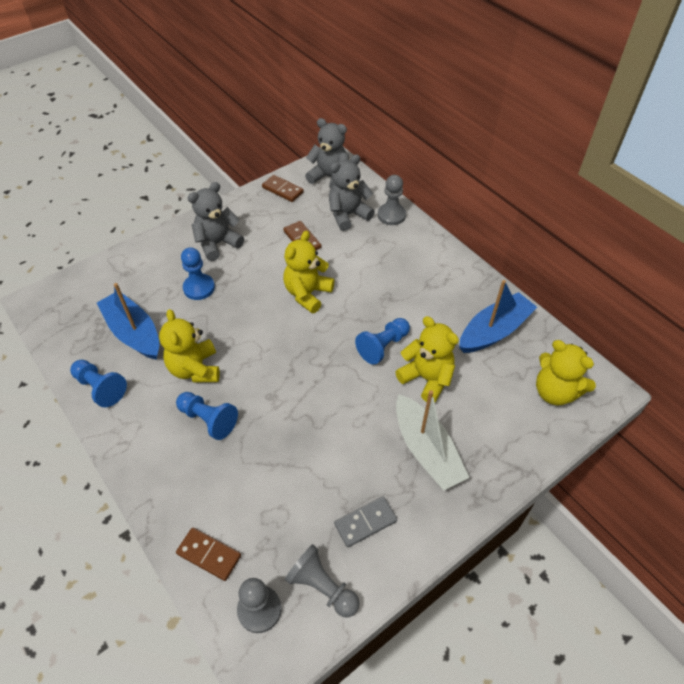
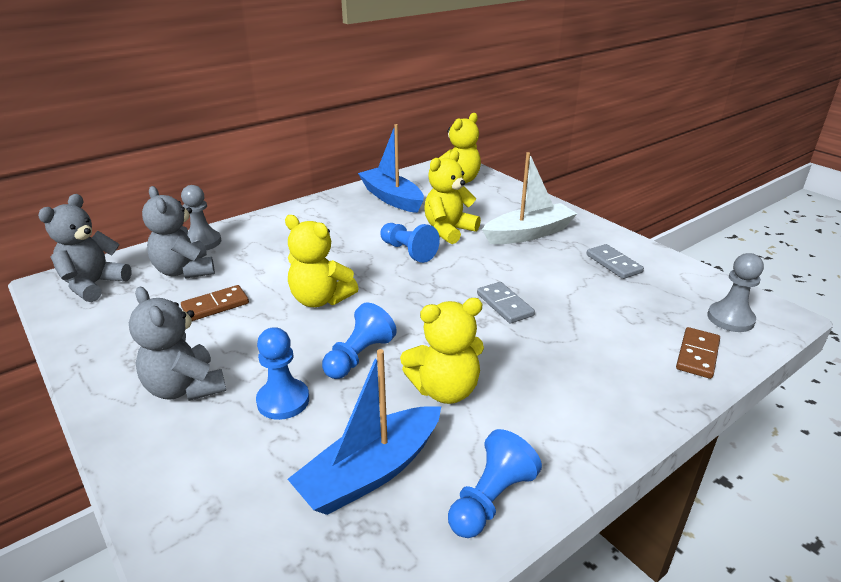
camera: 90 degrees left, 20 degrees down
blue pawn [176,392,238,440] -> blue pawn moved to [322,303,397,379]
brown domino [262,175,304,202] -> none
grey pawn [285,544,360,617] -> none
none -> grey domino [477,282,535,324]

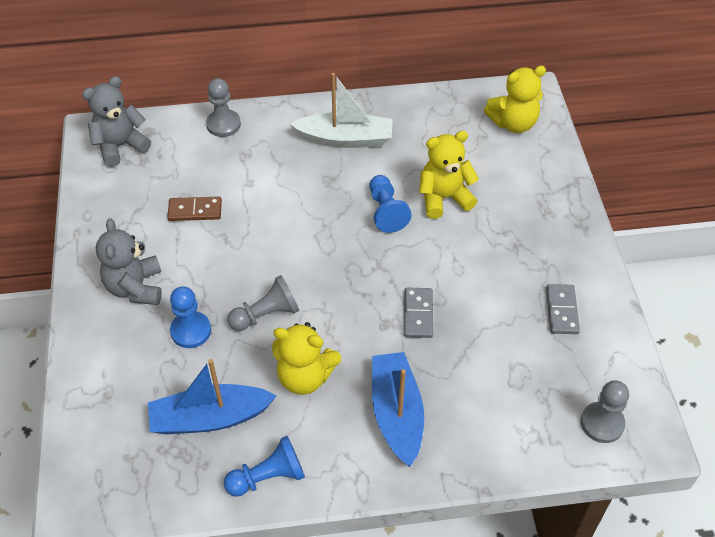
camera: 30 degrees right, 20 degrees up
grey teddy bear [142,186,215,278] -> none
yellow teddy bear [285,215,359,307] -> none
blue pawn [322,303,397,379] -> grey pawn [227,275,299,331]
blue boat [358,124,424,213] -> blue boat moved to [372,352,424,467]
white boat [482,152,577,244] -> white boat moved to [290,73,393,148]
brown domino [676,327,720,379] -> none

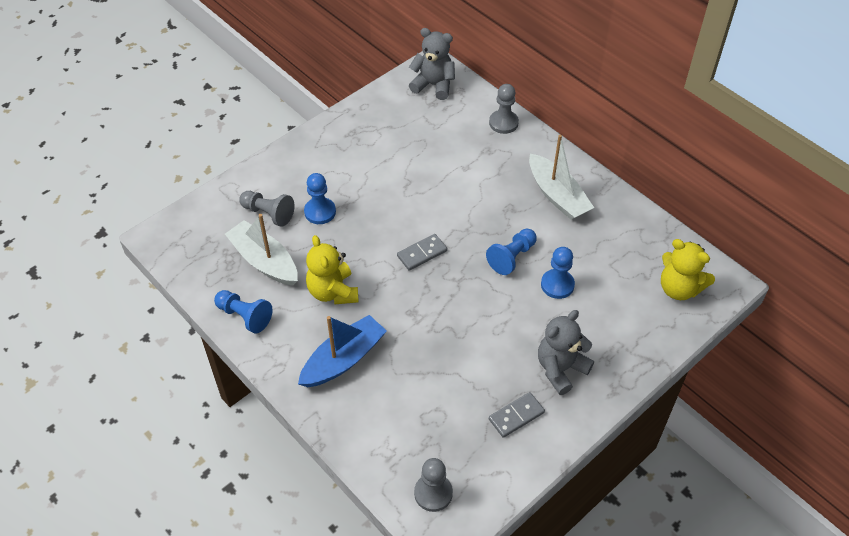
camera: 55 degrees right, 0 degrees up
grey teddy bear [96,218,162,305] -> grey teddy bear moved to [538,310,594,395]
blue boat [148,359,277,434] -> white boat [225,214,298,286]
brown domino [167,197,222,221] -> none
grey pawn [227,275,299,331] -> grey pawn moved to [239,191,295,227]
grey domino [404,288,433,338] -> grey domino moved to [397,234,447,271]
yellow teddy bear [419,131,479,219] -> blue pawn [541,247,575,299]

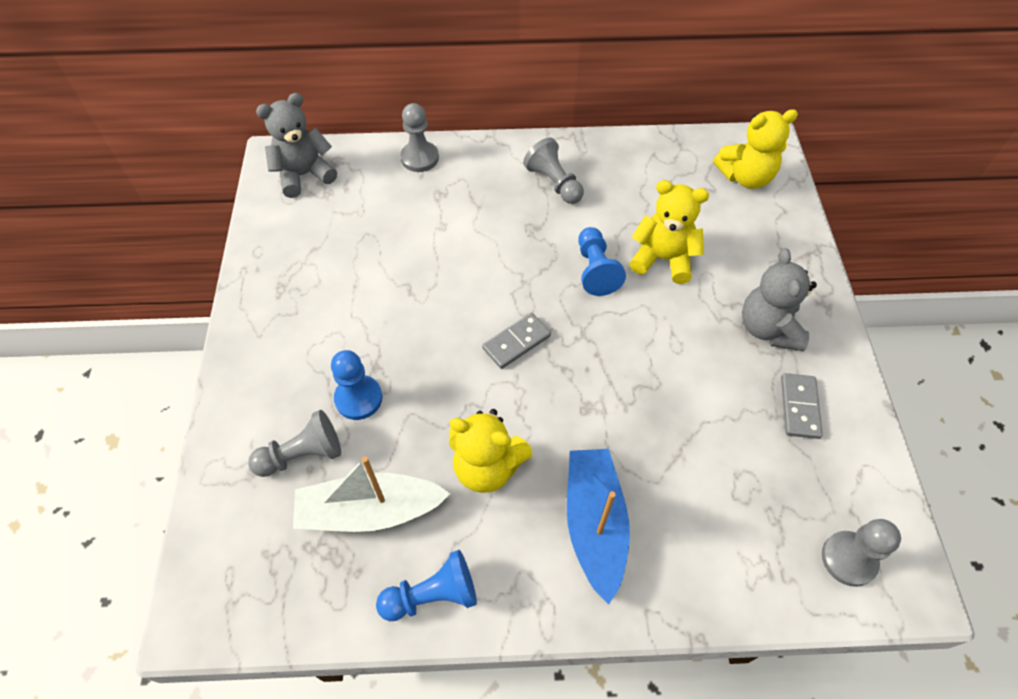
camera: 50 degrees left, 5 degrees up
grey domino [397,234,447,271] -> grey domino turned 45 degrees clockwise [482,313,551,369]
white boat [529,135,594,220] -> grey pawn [523,138,584,204]
blue pawn [541,247,575,299] -> yellow teddy bear [629,180,709,284]

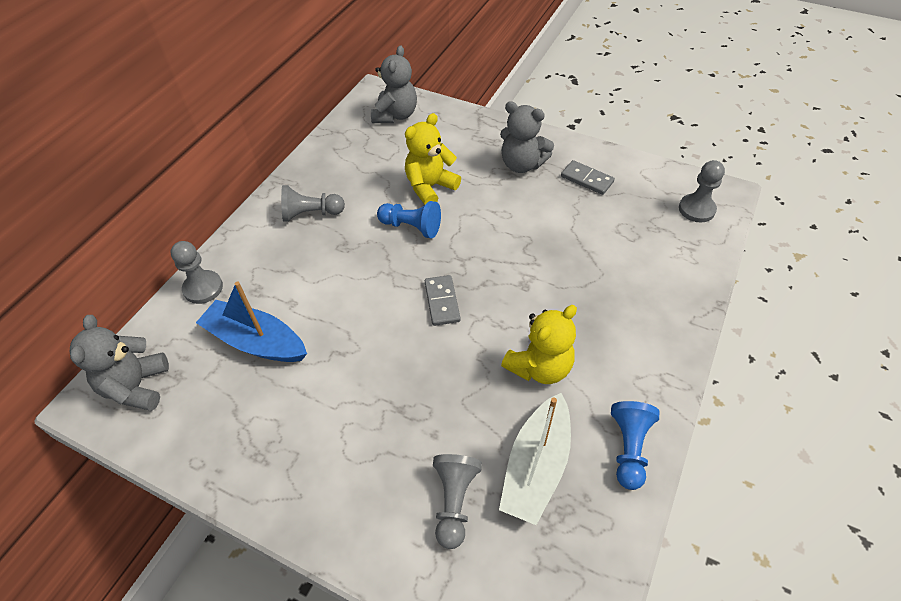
camera: 60 degrees left, 5 degrees down
blue pawn [331,350,382,420] -> none
blue boat [567,449,630,604] -> blue boat moved to [196,281,307,362]
yellow teddy bear [713,109,798,189] -> grey teddy bear [371,45,417,123]

